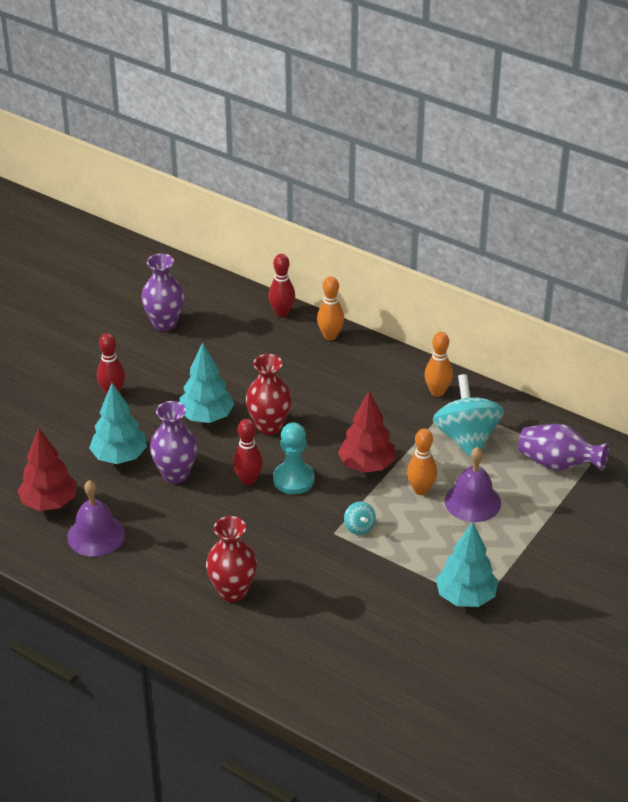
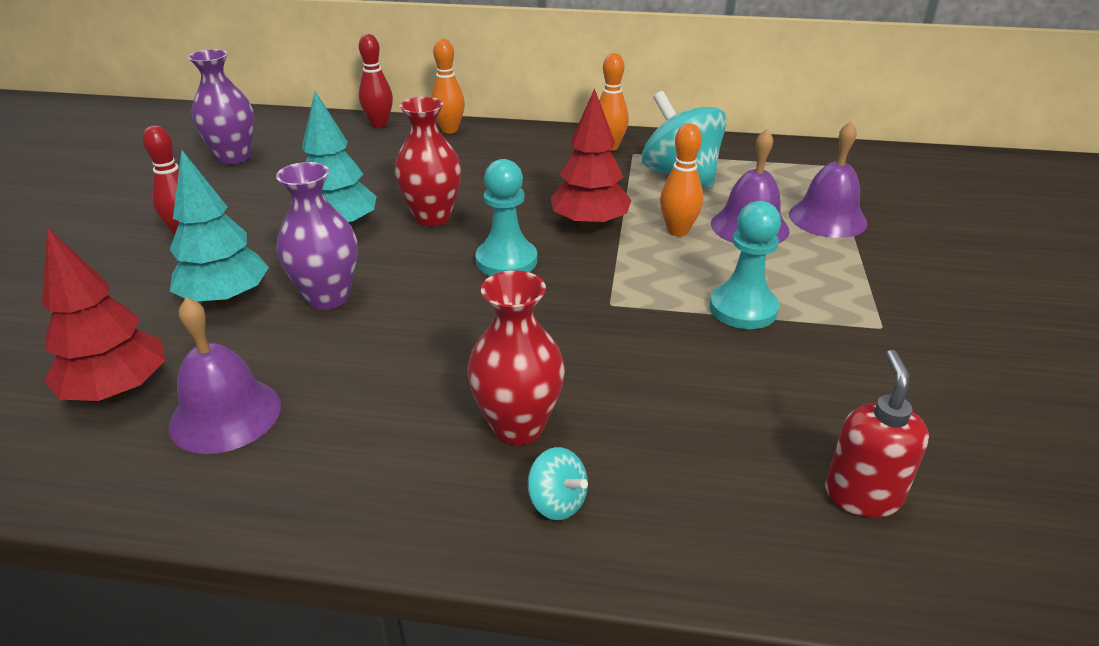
camera: 25 degrees left, 5 degrees down
red bowling pin [233,419,263,485] -> none
turquoise spinning top [344,501,376,535] -> turquoise spinning top moved to [528,447,588,520]
turquoise tree [436,521,498,607] -> none
purple vase [518,424,609,471] -> none
none -> turquoise pawn [709,201,781,329]
none -> purple bell [789,122,868,238]
none -> red soap dispenser [825,350,929,518]

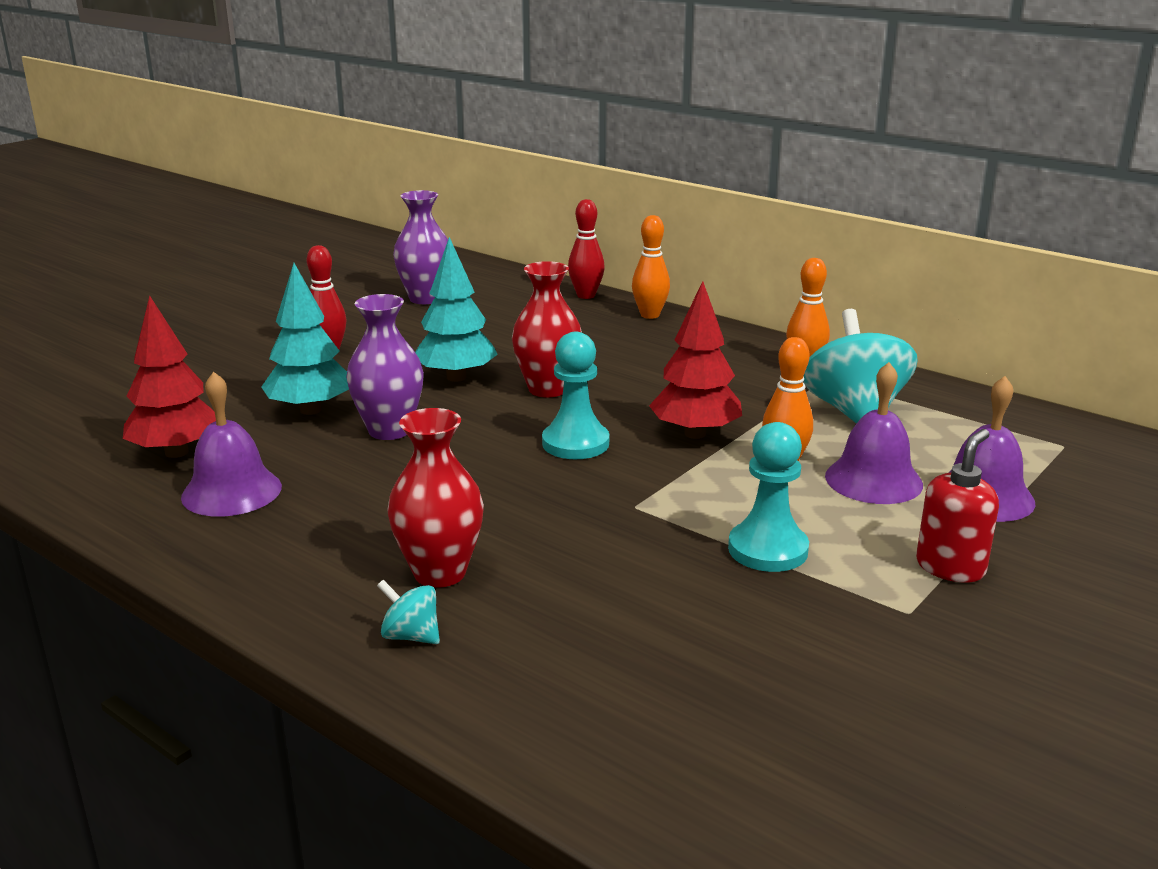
camera: 30 degrees right, 10 degrees down
turquoise spinning top [528,447,588,520] -> turquoise spinning top turned 135 degrees clockwise [377,580,440,644]
red soap dispenser [825,350,929,518] -> red soap dispenser moved to [916,429,999,583]

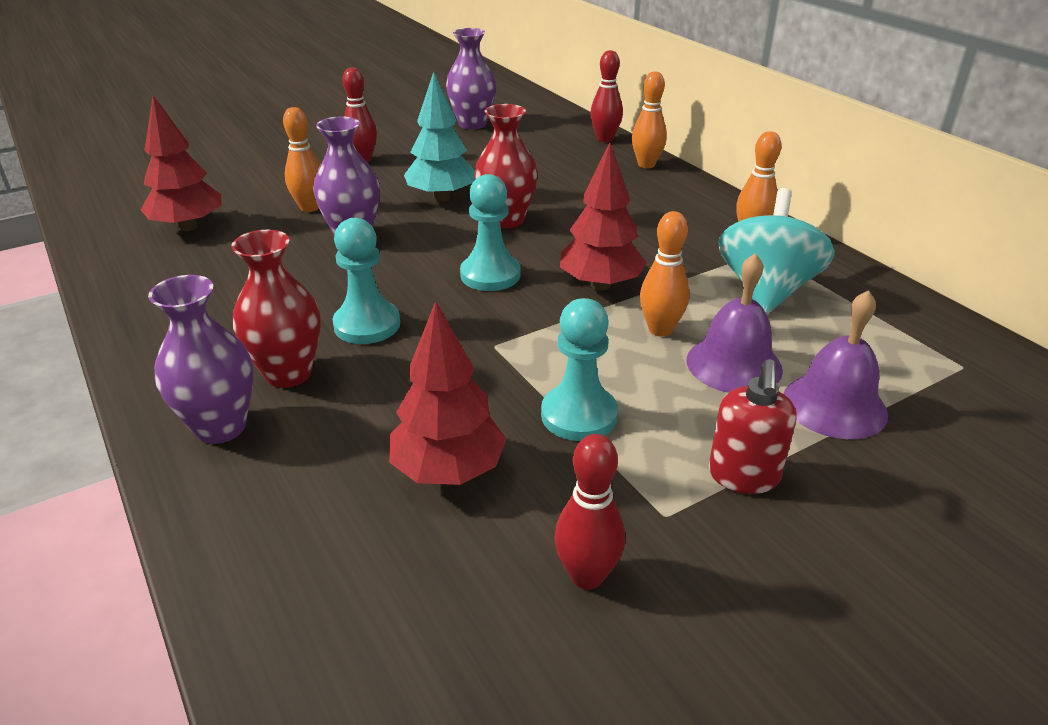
camera: 20 degrees right, 10 degrees up
purple bell [181,372,282,517] -> none
turquoise tree [261,263,349,415] -> orange bowling pin [283,107,320,212]
turquoise spinning top [377,580,440,644] -> purple vase [148,275,253,444]
red soap dispenser [916,429,999,583] -> red soap dispenser turned 135 degrees clockwise [709,359,797,494]
none -> turquoise pawn [332,218,400,344]
none -> red tree [389,301,506,485]
none -> red bowling pin [554,434,625,589]

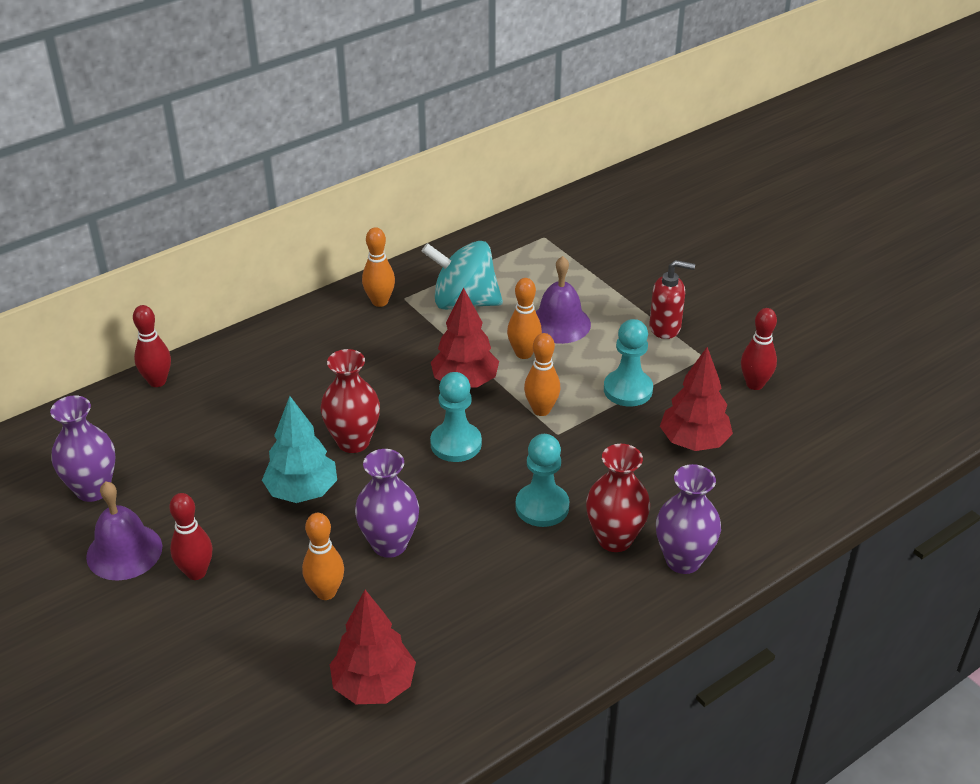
camera: 95 degrees left, 5 degrees up
orange bowling pin [632,71,667,168] -> orange bowling pin moved to [524,333,561,416]
purple bell [784,290,888,439] -> purple bell moved to [86,481,162,581]

